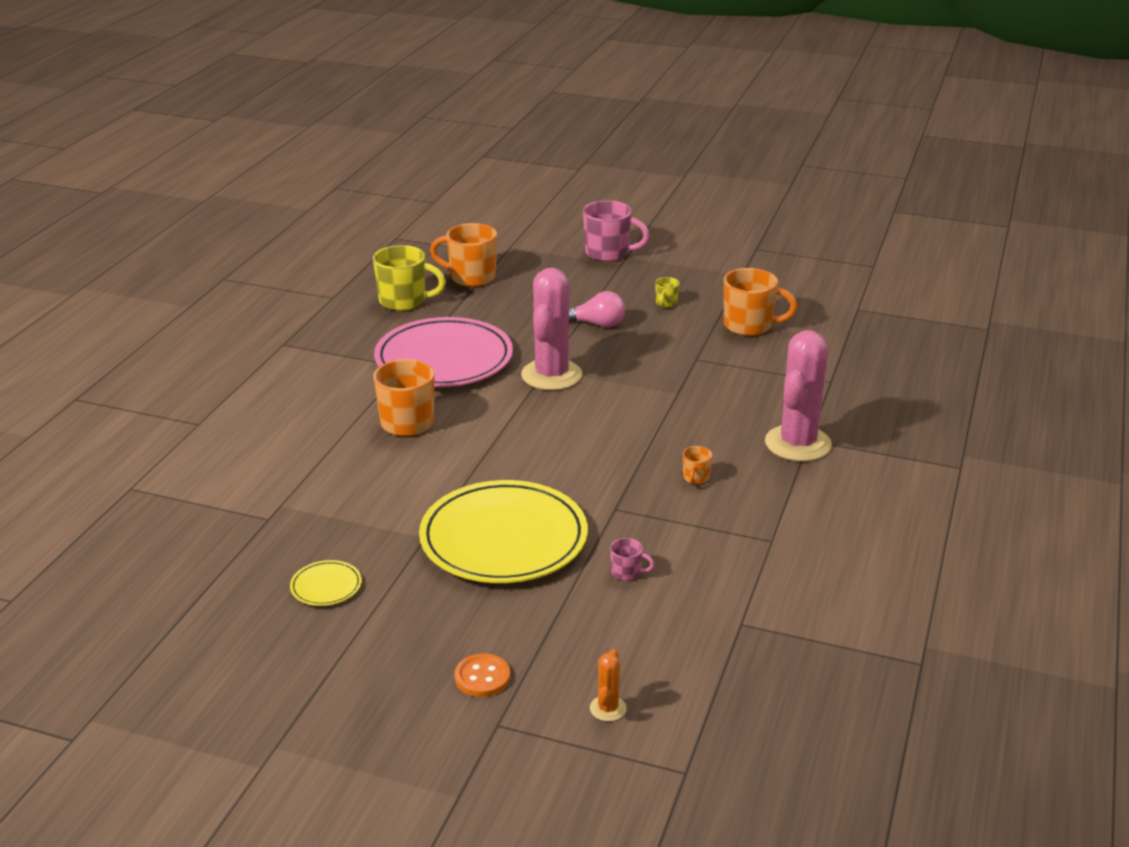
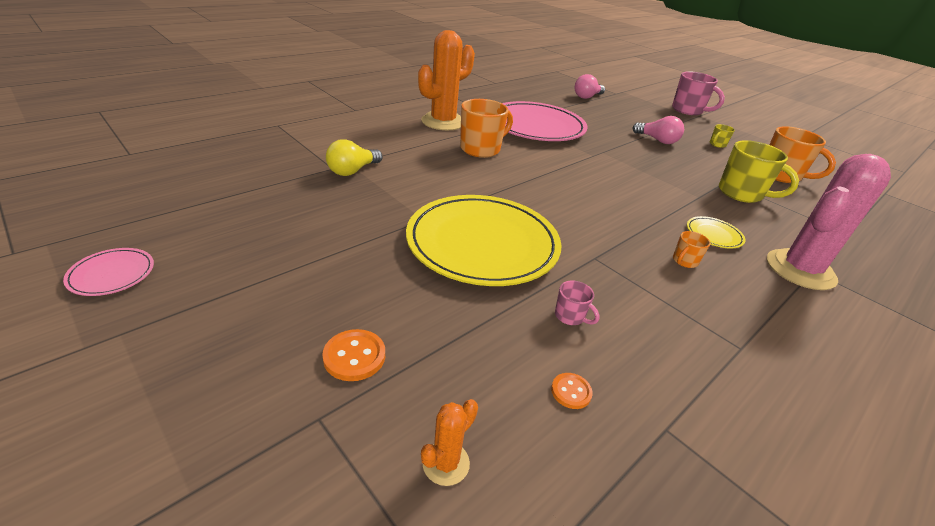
camera: 25 degrees right, 5 degrees up
yellow plate [290,560,362,606] -> yellow plate moved to [687,216,745,249]
yellow mug [373,245,446,311] -> yellow mug moved to [719,140,799,203]
orange mug [430,223,497,287] -> pink light bulb [574,74,605,99]
pink cactus [521,268,582,390] -> none
none -> pink plate [63,248,154,296]
none -> yellow light bulb [326,139,382,176]
none -> orange cactus [418,30,475,130]
none -> orange button [551,373,593,409]

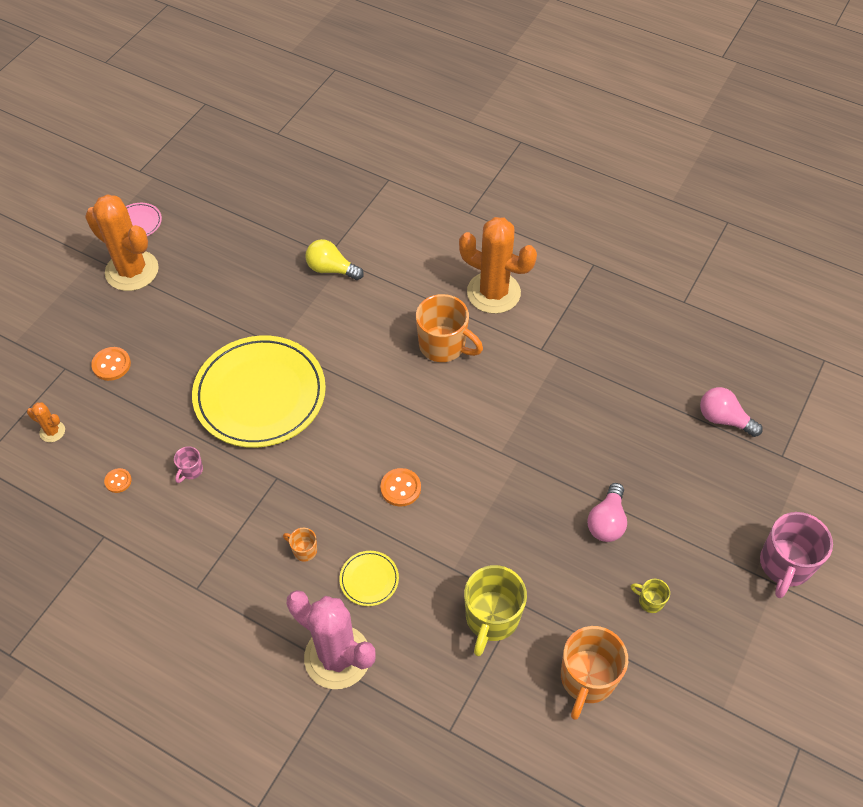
camera: 75 degrees right, 20 degrees up
pink plate [502,101,588,141] -> none
none -> orange cactus [85,194,159,291]
none -> orange button [380,468,421,507]

